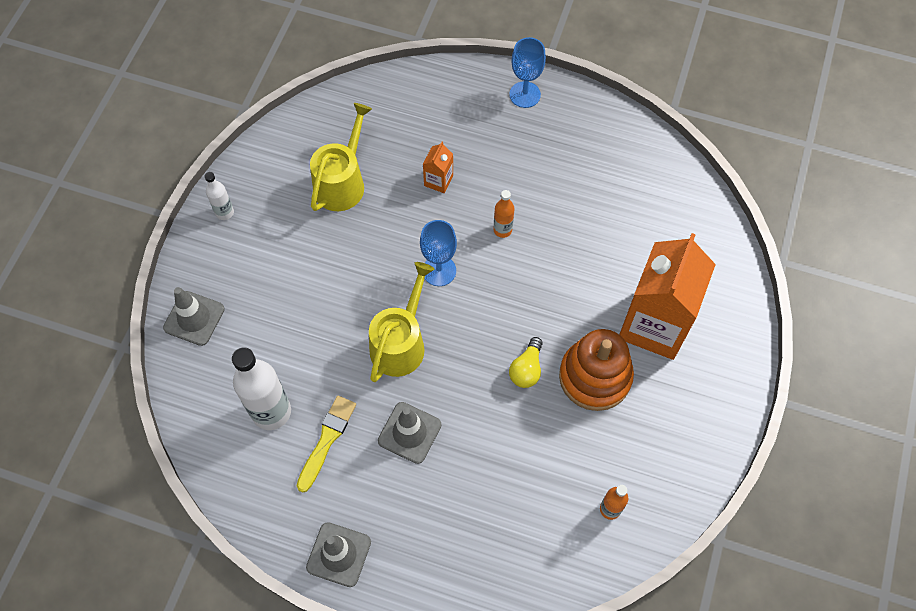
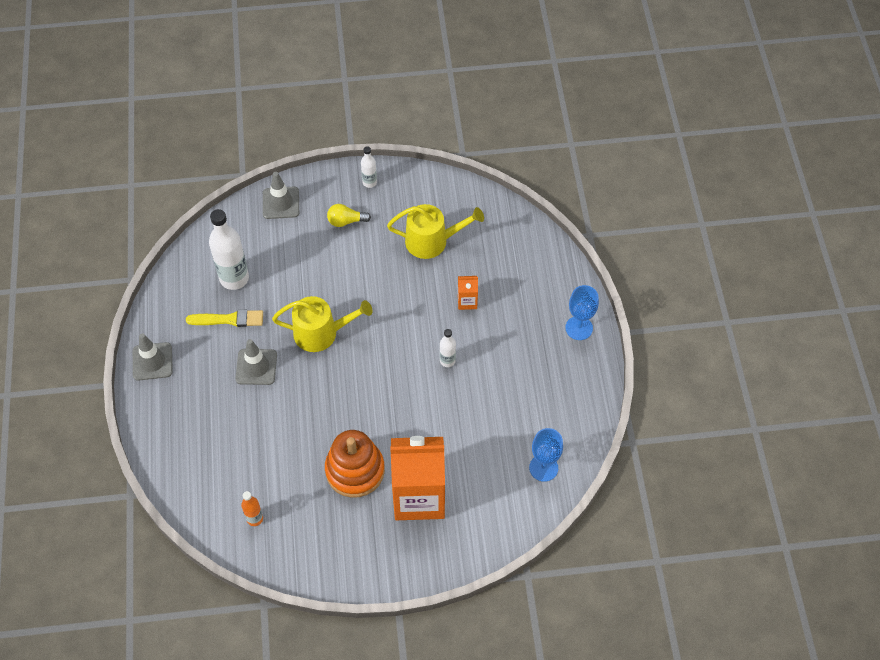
camera: 65 degrees right, 5 degrees down
blue goblet [420,220,457,286] -> blue goblet moved to [529,428,563,482]
orange bottle [494,190,514,238] -> white bottle [440,329,456,367]
yellow light bulb [509,337,543,388] -> yellow light bulb moved to [327,204,371,227]

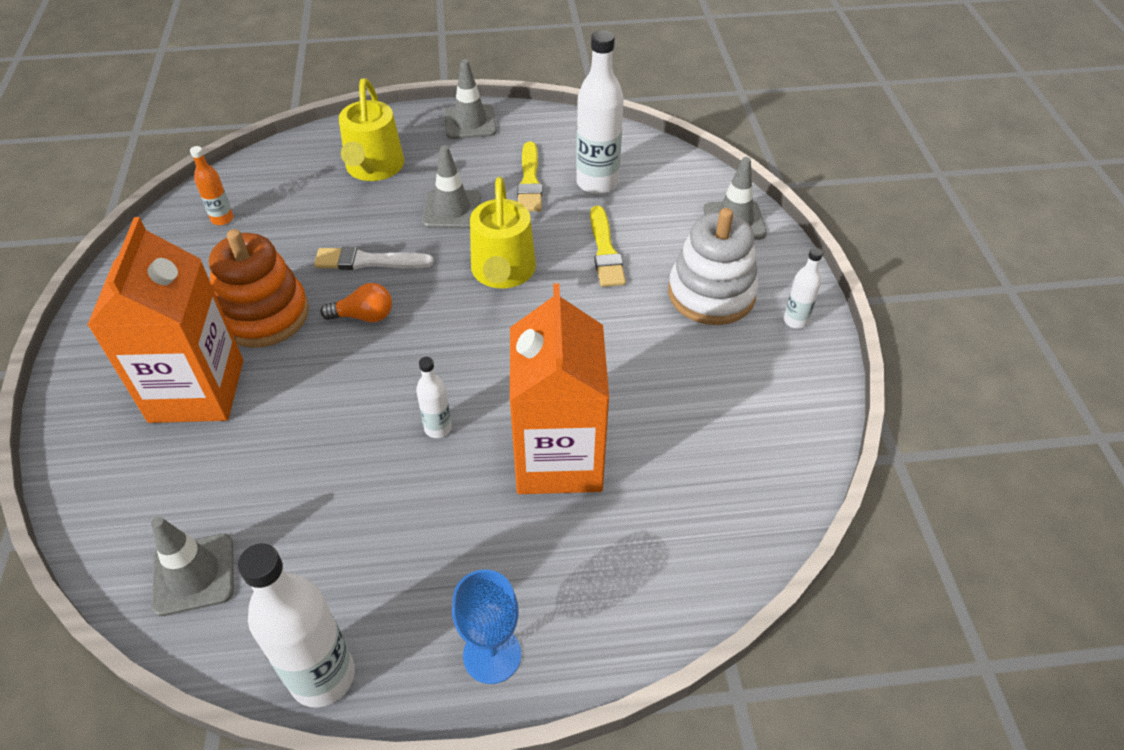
camera: 90 degrees right, 10 degrees down
yellow light bulb [327,204,371,227] -> white stacking toy [668,208,759,325]
yellow watering can [387,204,484,259] -> yellow watering can moved to [339,78,404,181]
orange carton [458,276,478,310] -> orange carton [510,283,609,494], size x2.43
blue goblet [529,428,563,482] -> grey traffic cone [151,517,234,616]
none -> white bottle [238,543,355,708]
none -> white brush [314,247,434,270]
none -> orange light bulb [320,283,392,323]
none -> yellow brush [590,206,626,287]

